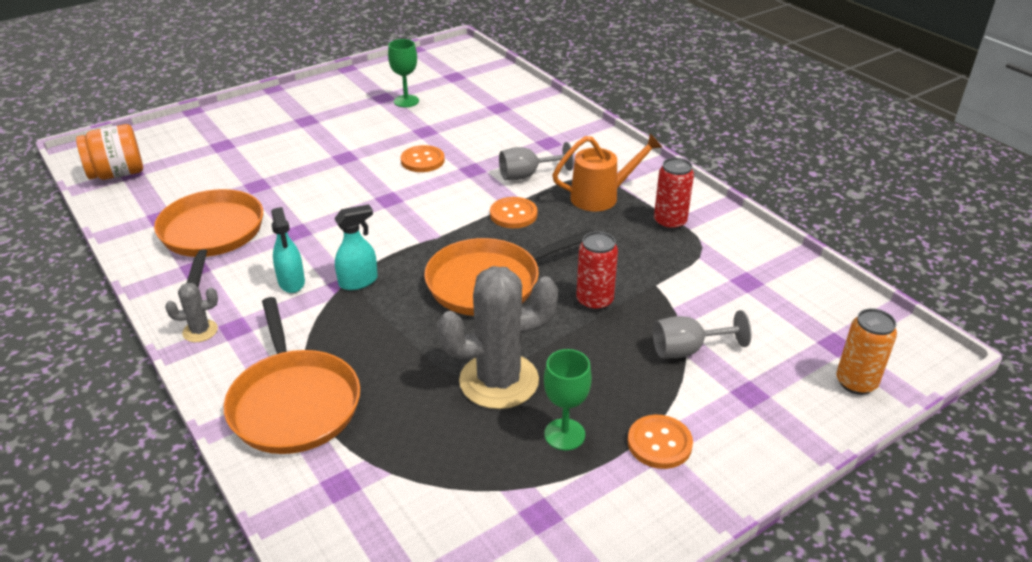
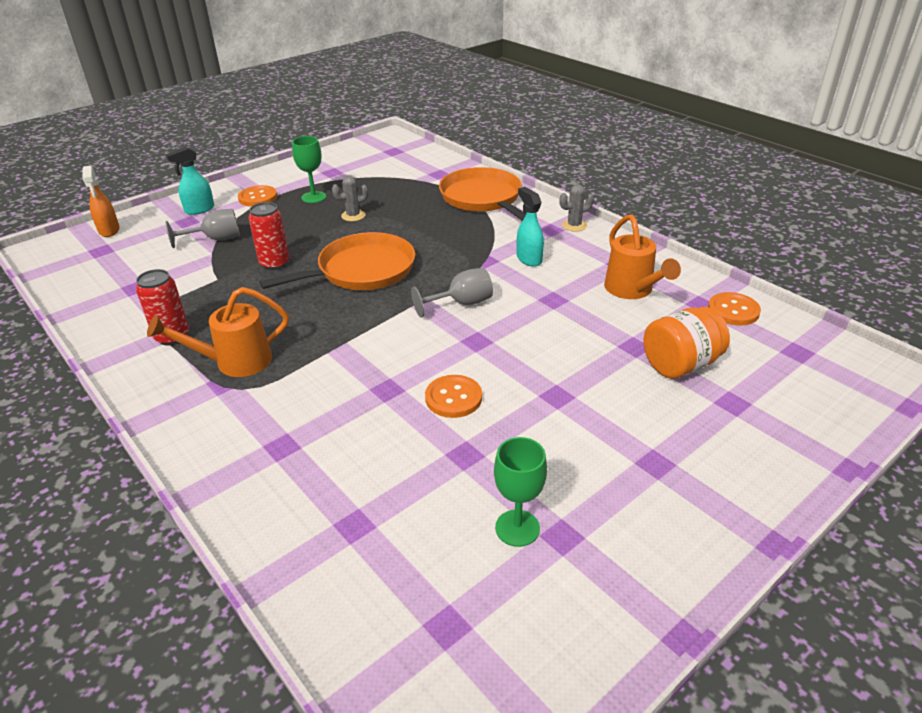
camera: 175 degrees right, 0 degrees up
orange jar [76,124,143,180] -> orange jar moved to [644,307,730,379]
orange pan [154,189,263,287] -> orange watering can [604,214,681,299]
turquoise spray bottle [334,204,378,290] -> turquoise spray bottle moved to [166,147,214,215]
grey cactus [437,266,558,409] -> grey cactus [332,175,368,221], size x0.46
orange button [490,197,538,228] -> orange button moved to [708,292,761,325]
grey goblet [499,142,574,180] -> grey goblet moved to [411,268,493,318]
orange can [836,308,897,395] -> orange spray bottle [82,165,119,237]

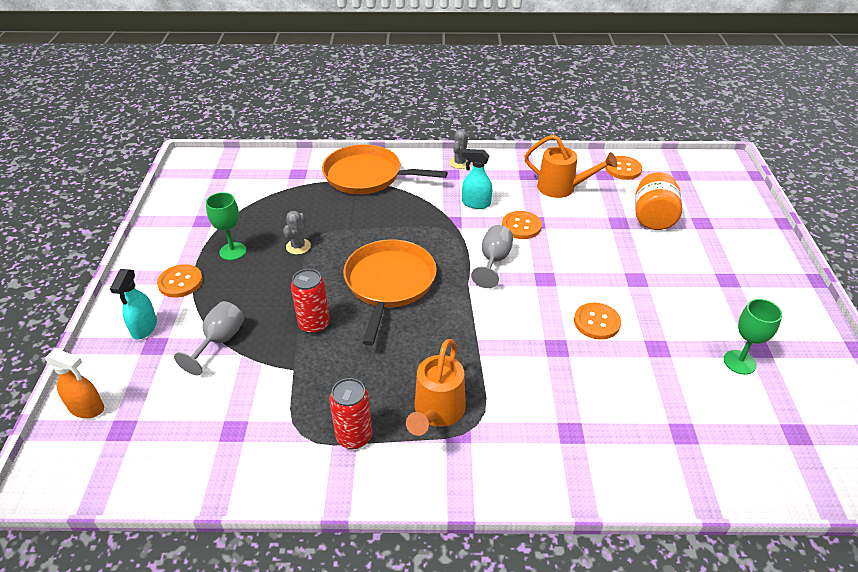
camera: 50 degrees left, 5 degrees up
none -> orange button [502,211,542,239]

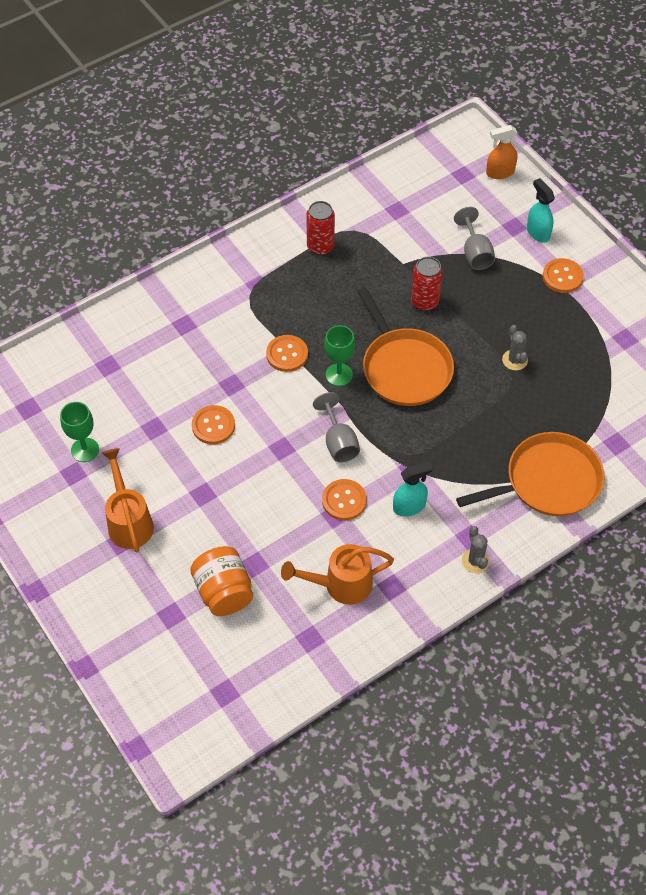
camera: 145 degrees right, 15 degrees up
green goblet [206,192,246,260] -> green goblet moved to [324,325,355,386]
orange watering can [406,339,466,436] -> orange watering can moved to [102,448,154,552]
orange button [605,156,642,180] -> orange button moved to [266,335,308,372]

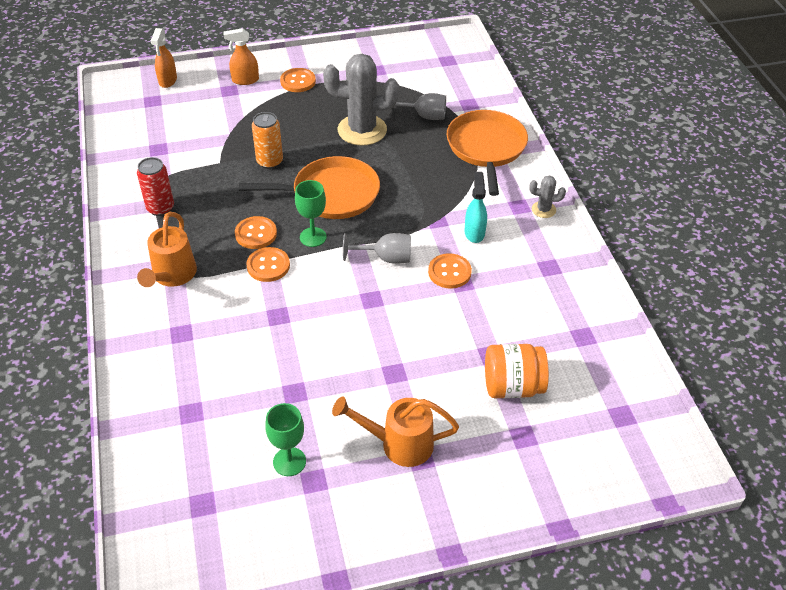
camera: 70 degrees left, 10 degrees down
orange button [192,405,235,444] -> orange button moved to [235,216,277,249]
orange watering can [281,544,394,605] -> orange watering can moved to [137,212,197,287]
red can [411,257,443,311] -> orange can [252,112,283,169]
grey goblet [454,207,495,270] -> grey goblet moved to [387,93,446,120]
grey cactus [502,325,528,370] -> grey cactus [323,54,399,145], size x2.19
turquoise spray bottle [527,178,555,243] -> orange spray bottle [224,28,259,85]

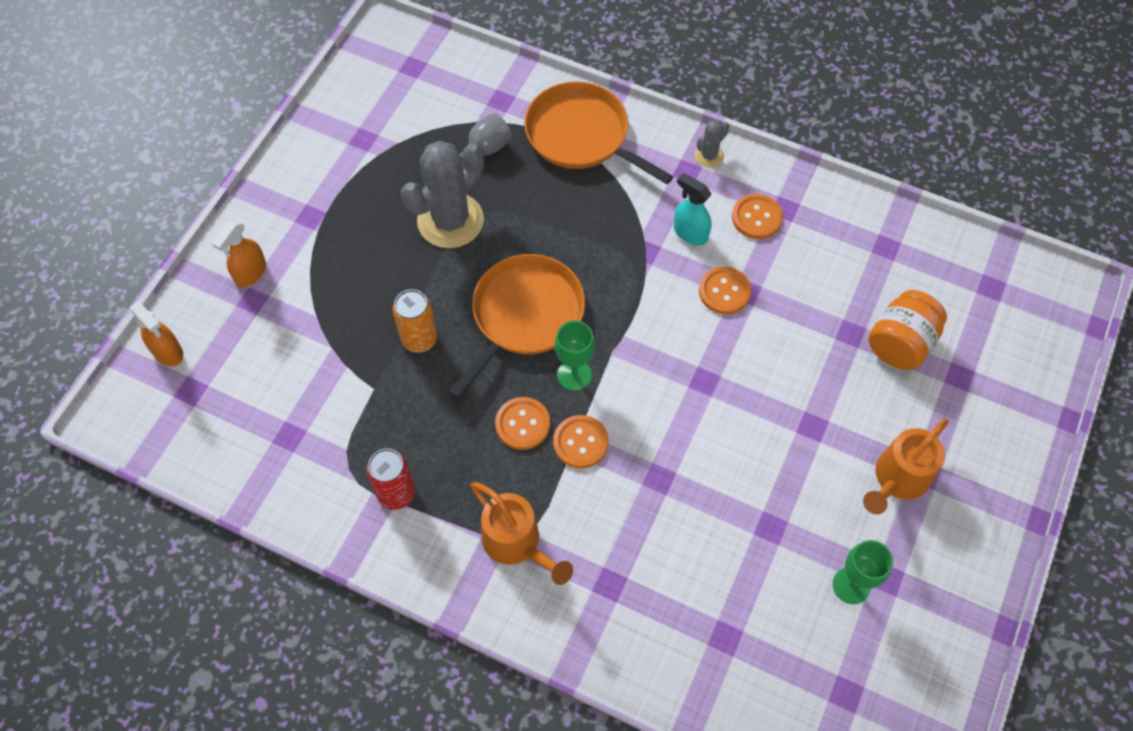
camera: 50 degrees left, 15 degrees up
orange button [280,68,316,92] -> orange button moved to [732,194,783,239]
grey goblet [343,233,411,264] -> none

